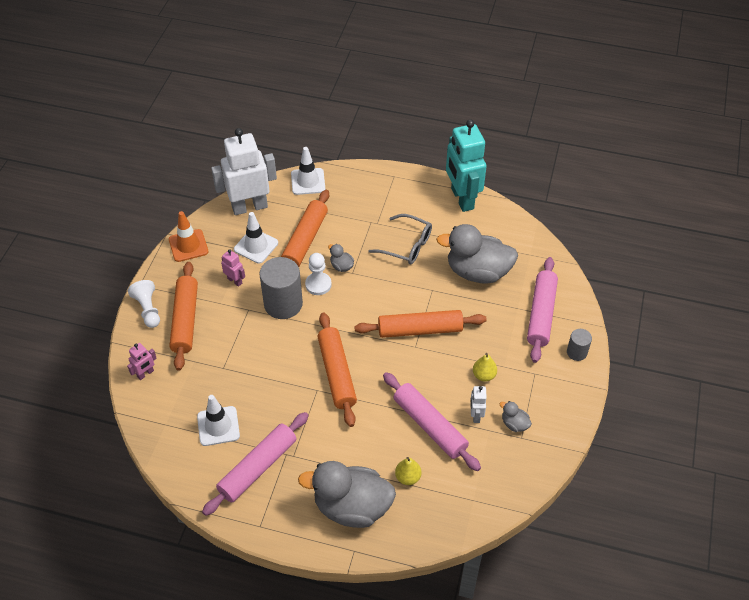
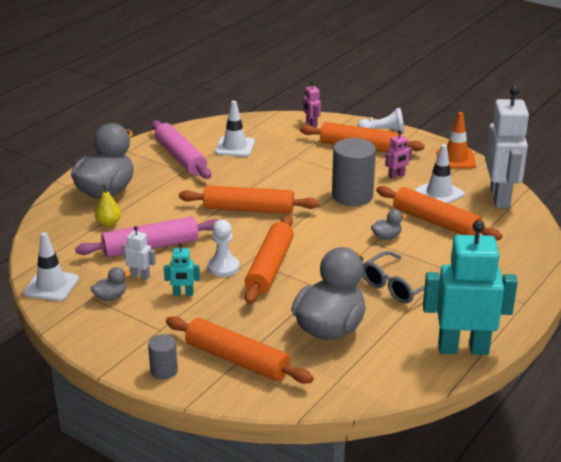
camera: 110 degrees right, 20 degrees down
white traffic cone [291,147,325,195] -> white traffic cone moved to [23,232,79,301]
white pawn [305,253,332,295] -> white pawn moved to [208,220,239,277]
yellow pear [473,353,497,382] -> turquoise robot [164,243,200,296]
pink rolling pin [527,257,558,363] -> orange rolling pin [166,316,314,384]

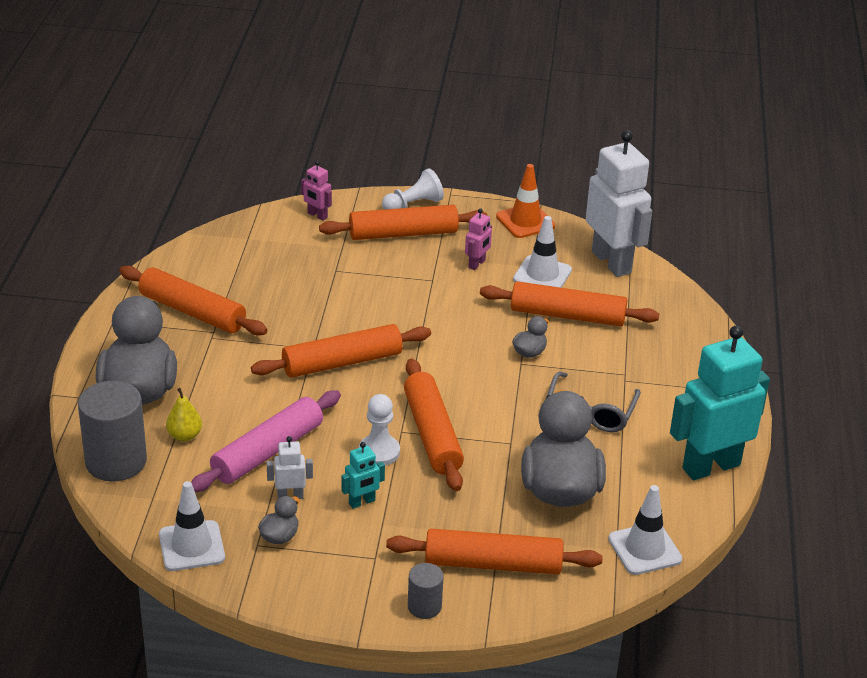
camera: 30 degrees left, 5 degrees up
pink rolling pin [152,121,211,179] -> orange rolling pin [119,266,267,336]
white traffic cone [215,101,255,157] -> white traffic cone moved to [608,485,682,575]
grey cylinder [332,138,376,206] -> grey cylinder moved to [78,381,147,482]

